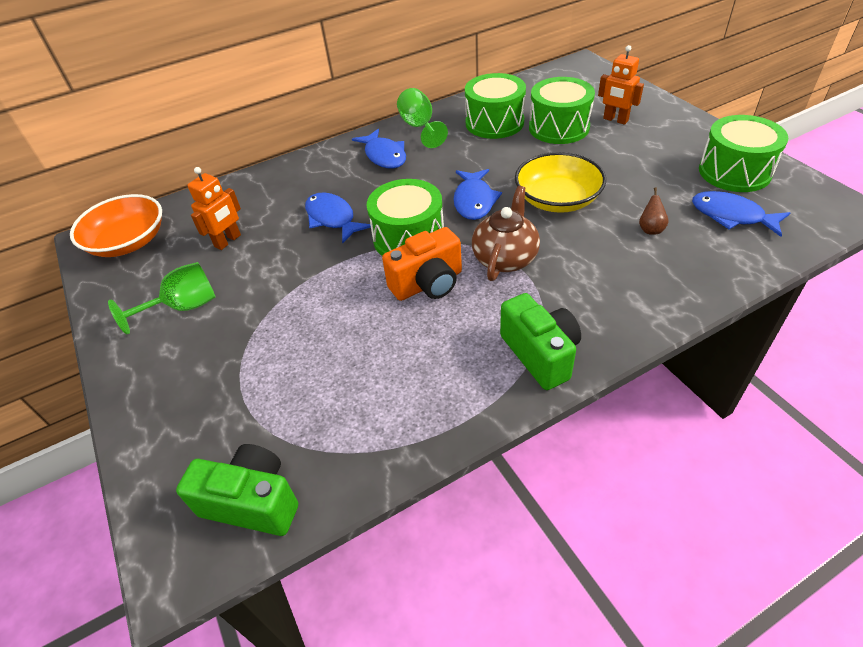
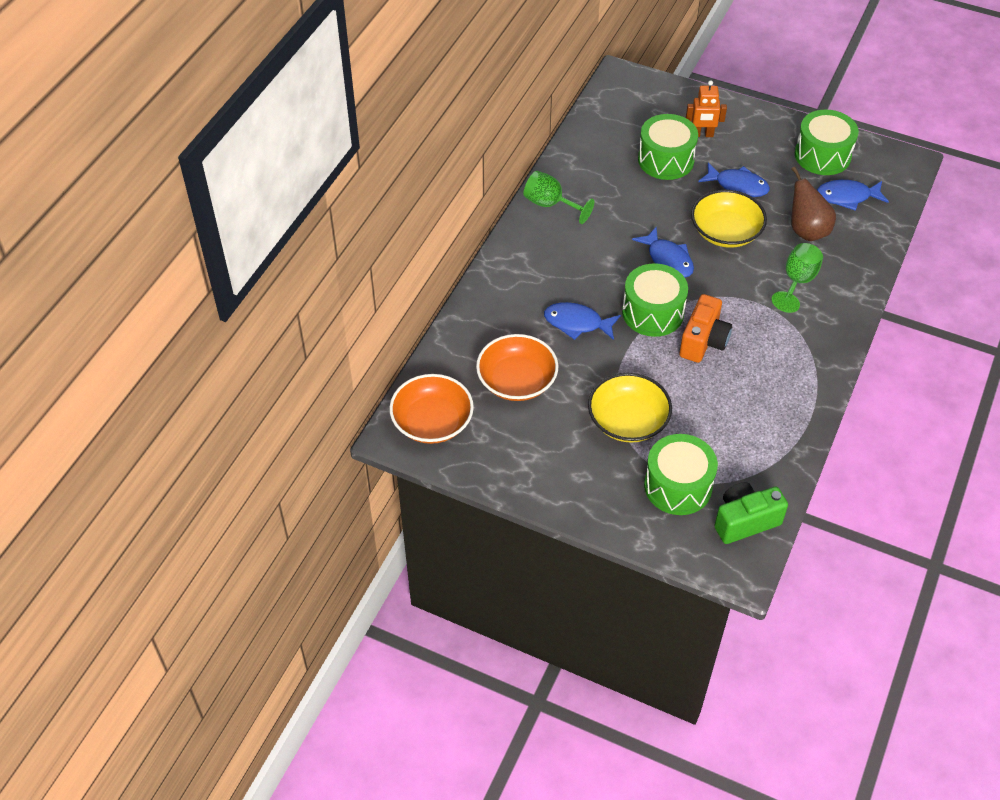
camera: 40 degrees left, 5 degrees up
green goblet [108,262,216,335] -> green goblet moved to [772,243,823,313]
orange robot [187,167,241,250] -> orange bowl [476,334,558,401]
blue fish [352,129,406,168] -> blue fish moved to [698,162,770,197]
green drum [465,73,526,139] -> green drum moved to [644,434,718,515]
brown teapot [472,186,540,281] -> none
green camera [500,293,581,390] -> none
brown pear [639,187,669,235] -> brown pear [791,167,836,241], size x2.04
none -> yellow bowl [588,373,672,443]

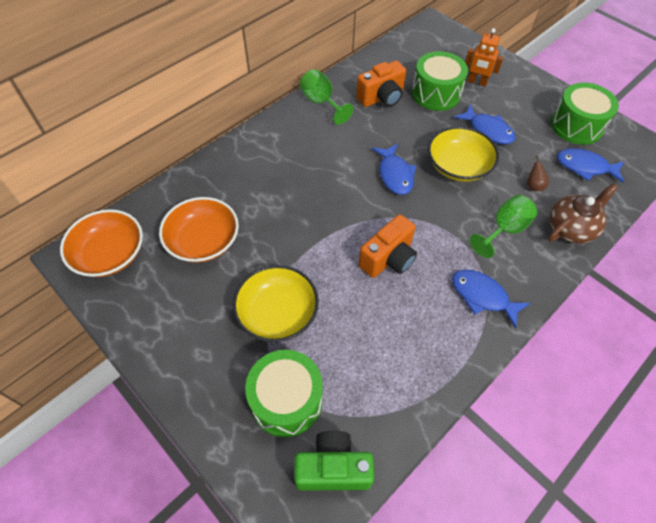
camera: 20 degrees right, 5 degrees up
blue fish [544,302,621,340] -> blue fish moved to [452,270,530,329]
green drum [622,263,688,337] -> none
brown pear [791,167,836,241] -> brown pear [527,155,549,191], size x0.49
none -> orange camera [356,60,406,107]
none -> brown teapot [548,184,618,244]

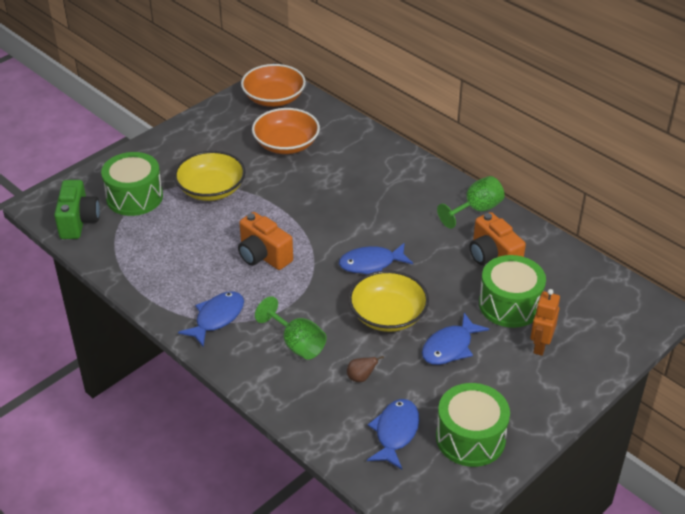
camera: 90 degrees right, 15 degrees down
brown teapot [548,184,618,244] -> none

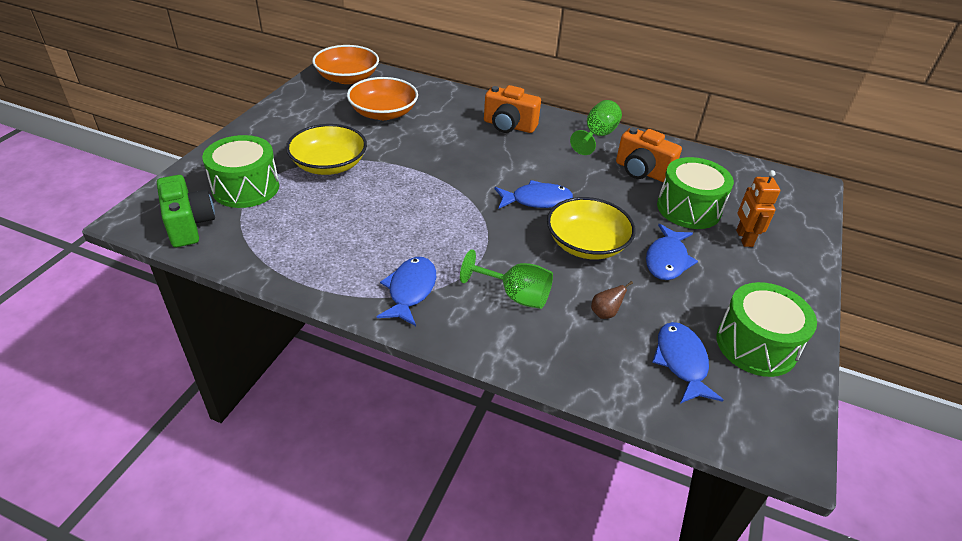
camera: 25 degrees left, 0 degrees up
orange camera [238,212,293,270] -> orange camera moved to [484,85,541,133]
blue fish [339,243,413,274] -> blue fish turned 150 degrees counterclockwise [494,180,573,209]

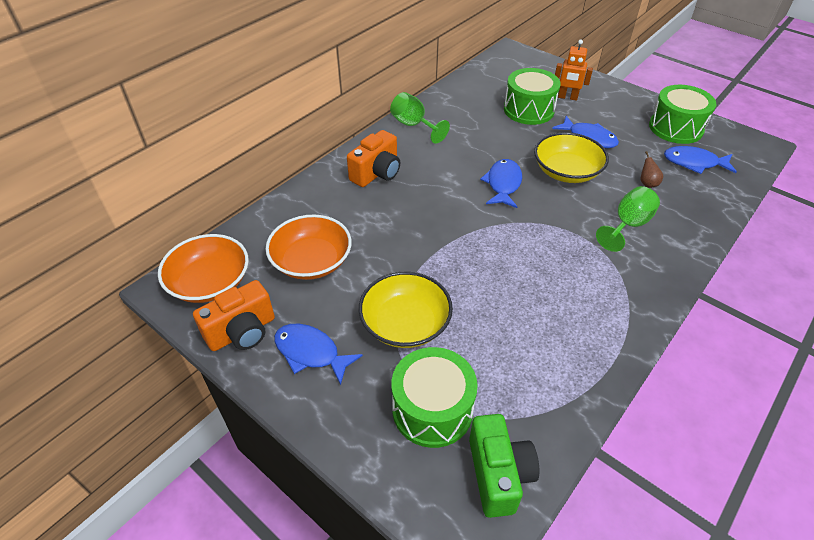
camera: 70 degrees left, 5 degrees up
green camera [157,175,215,247] -> green camera turned 90 degrees clockwise [469,414,539,518]
blue fish [377,257,436,326] -> blue fish moved to [274,324,363,385]
orange camera [616,127,682,183] -> orange camera moved to [193,280,275,351]

